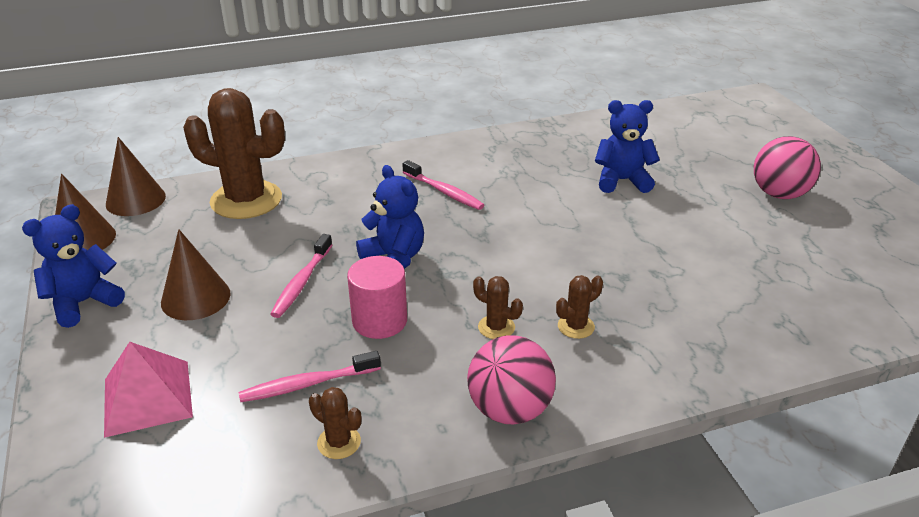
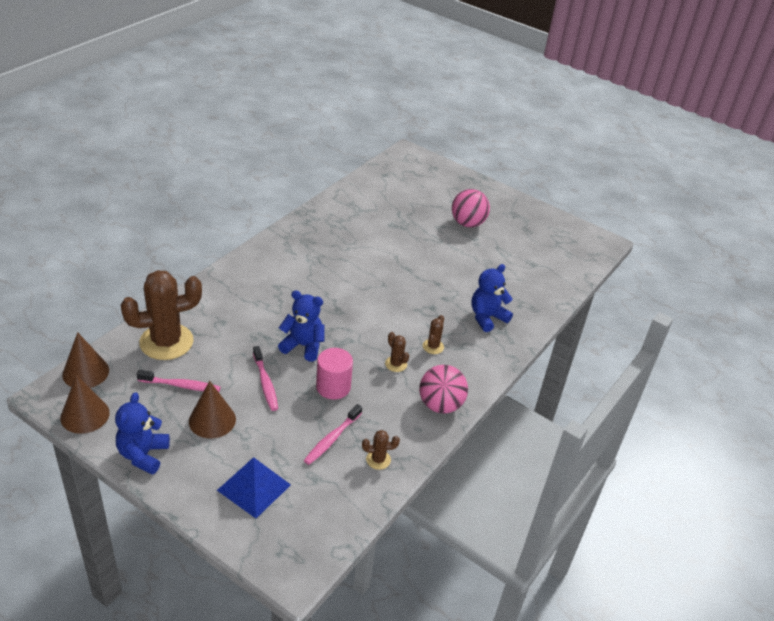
camera: 40 degrees left, 5 degrees up
pink pyramid [104,342,193,438] -> blue pyramid [217,457,291,518]
pink toothbrush [402,160,484,210] -> pink toothbrush moved to [137,370,221,392]
brown cactus [473,276,523,339] -> brown cactus turned 60 degrees clockwise [385,332,409,372]
blue teddy bear [595,100,660,193] -> blue teddy bear moved to [471,264,513,332]

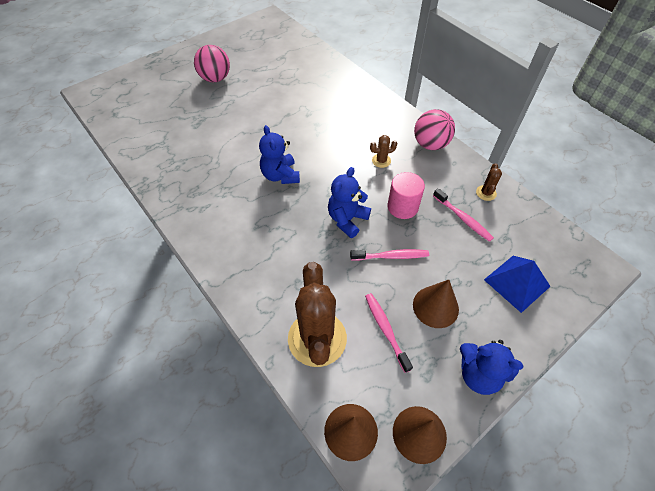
camera: 70 degrees left, 15 degrees up
pink toothbrush [137,370,221,392] -> pink toothbrush turned 45 degrees counterclockwise [365,293,413,373]
brown cactus [423,315,444,354] -> none
blue teddy bear [471,264,513,332] -> blue teddy bear moved to [259,125,300,184]

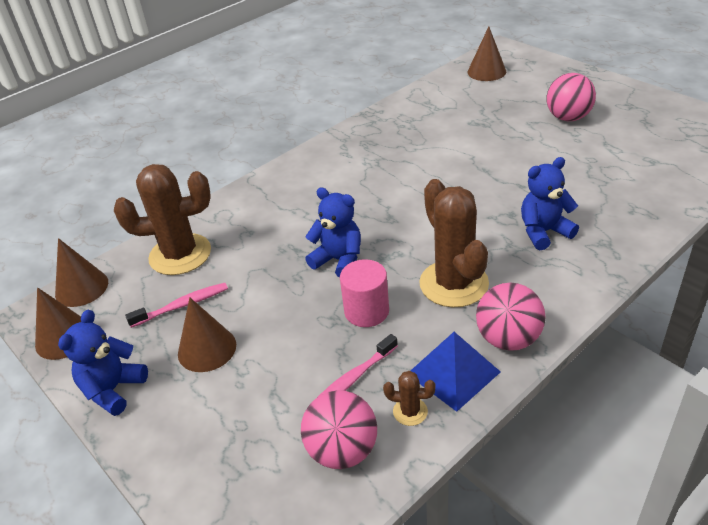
camera: 90 degrees right, 15 degrees down
blue teddy bear [259,125,300,184] -> blue teddy bear moved to [521,157,579,250]
pink toothbrush [350,249,429,261] -> none
brown cactus [370,135,397,168] -> brown cactus [419,179,489,307], size x2.35
blue pyramid [484,256,551,313] -> blue pyramid moved to [411,332,501,412]
none -> pink ball [301,390,377,469]
none -> brown cone [468,27,506,81]

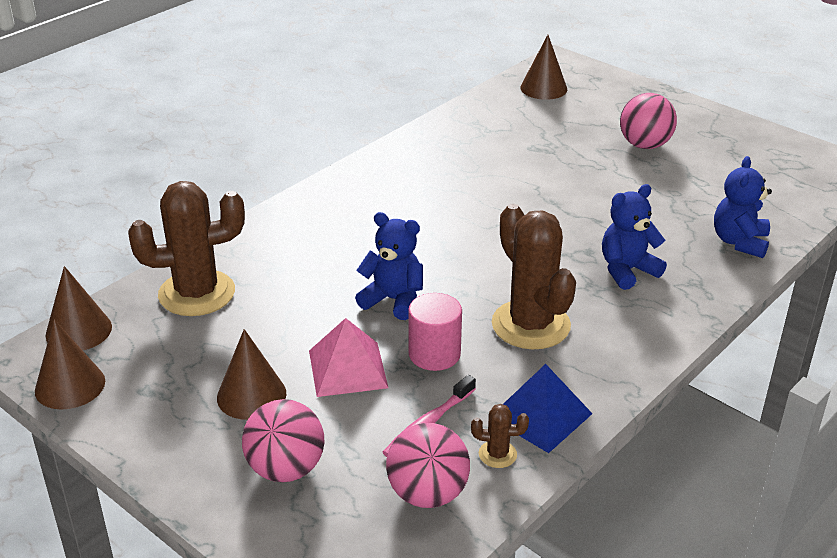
camera: 10 degrees left, 5 degrees down
blue teddy bear [58,310,148,416] -> blue teddy bear moved to [714,156,772,258]
pink toothbrush [125,283,228,328] -> none
pink ball [476,283,546,351] -> pink ball moved to [242,399,325,482]
none -> pink pyramid [309,318,388,397]

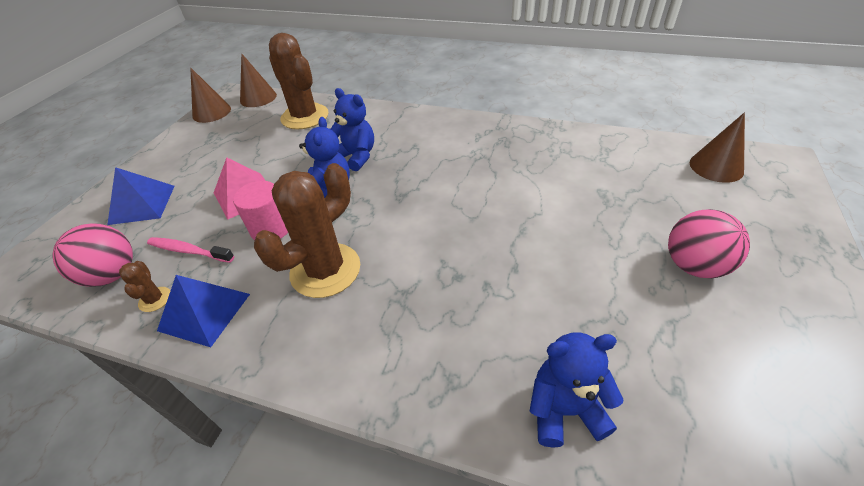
camera: 70 degrees right, 10 degrees up
brown cone [217,329,286,420] -> none
pink ball [242,399,325,482] -> blue pyramid [107,167,175,225]
blue teddy bear [602,184,667,290] -> blue teddy bear moved to [331,88,374,171]

